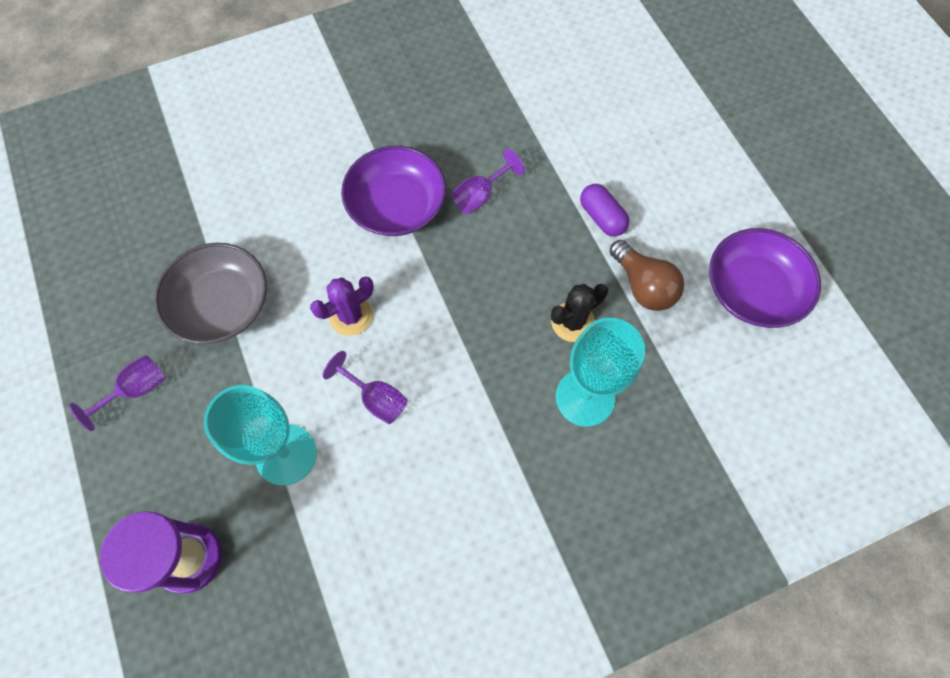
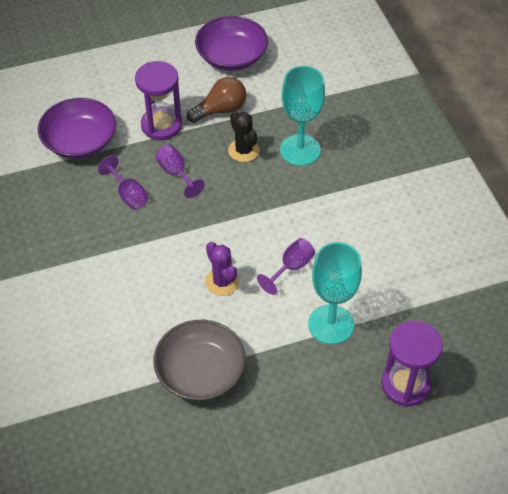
camera: 85 degrees left, 15 degrees down
purple goblet [69,355,165,431] -> purple goblet moved to [155,144,205,198]
purple bowl [341,146,446,236] -> purple bowl moved to [38,98,116,159]
purple capsule [580,184,629,236] -> purple hourglass [135,61,182,140]

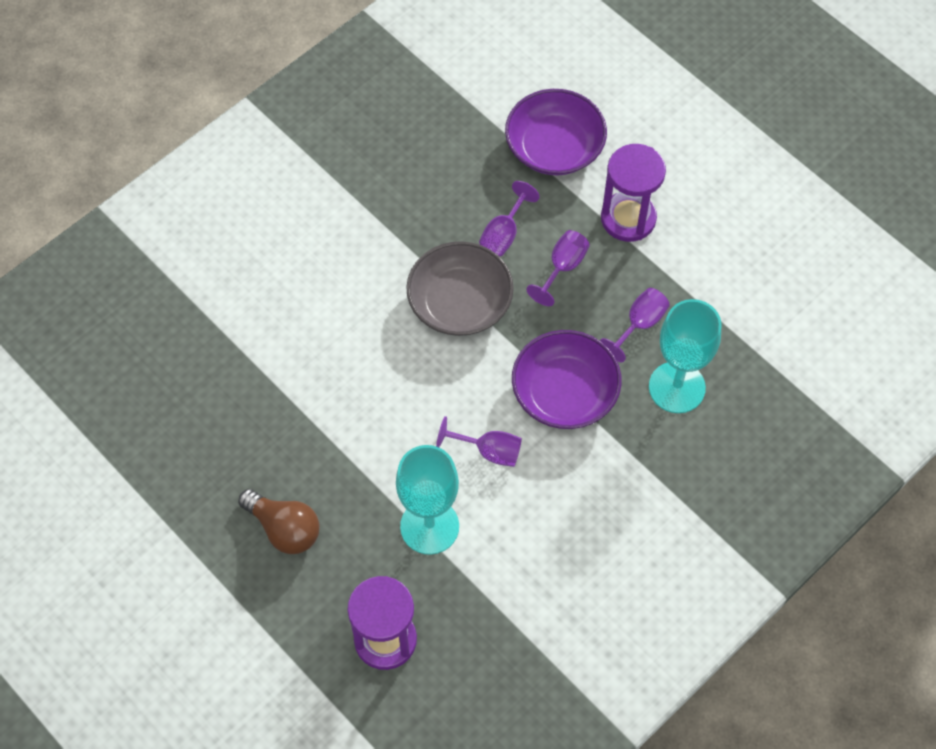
camera: 65 degrees right, 10 degrees up
grey bowl [153,320,246,400] -> grey bowl moved to [406,241,514,336]
brown light bulb [187,77,246,123] -> brown light bulb moved to [238,489,320,554]
purple bowl [195,16,268,71] -> purple bowl moved to [512,330,622,429]
purple cactus [205,242,240,296] -> none
black cactus [228,111,260,162] -> purple goblet [600,288,670,362]

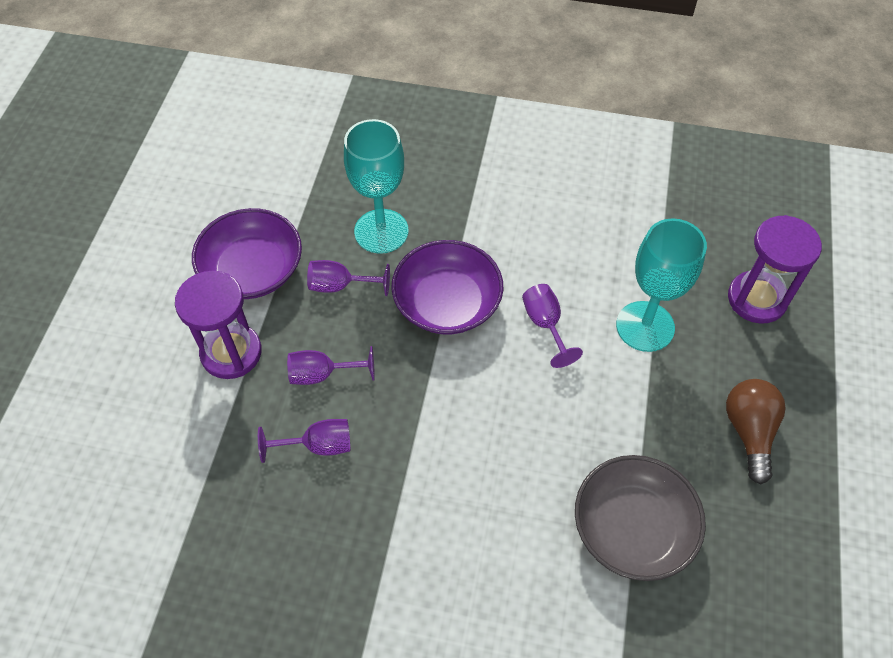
camera: 125 degrees left, 5 degrees down
grey bowl [406,241,514,336] -> grey bowl moved to [575,455,706,581]
purple bowl [505,89,607,175] -> purple bowl moved to [192,208,302,299]

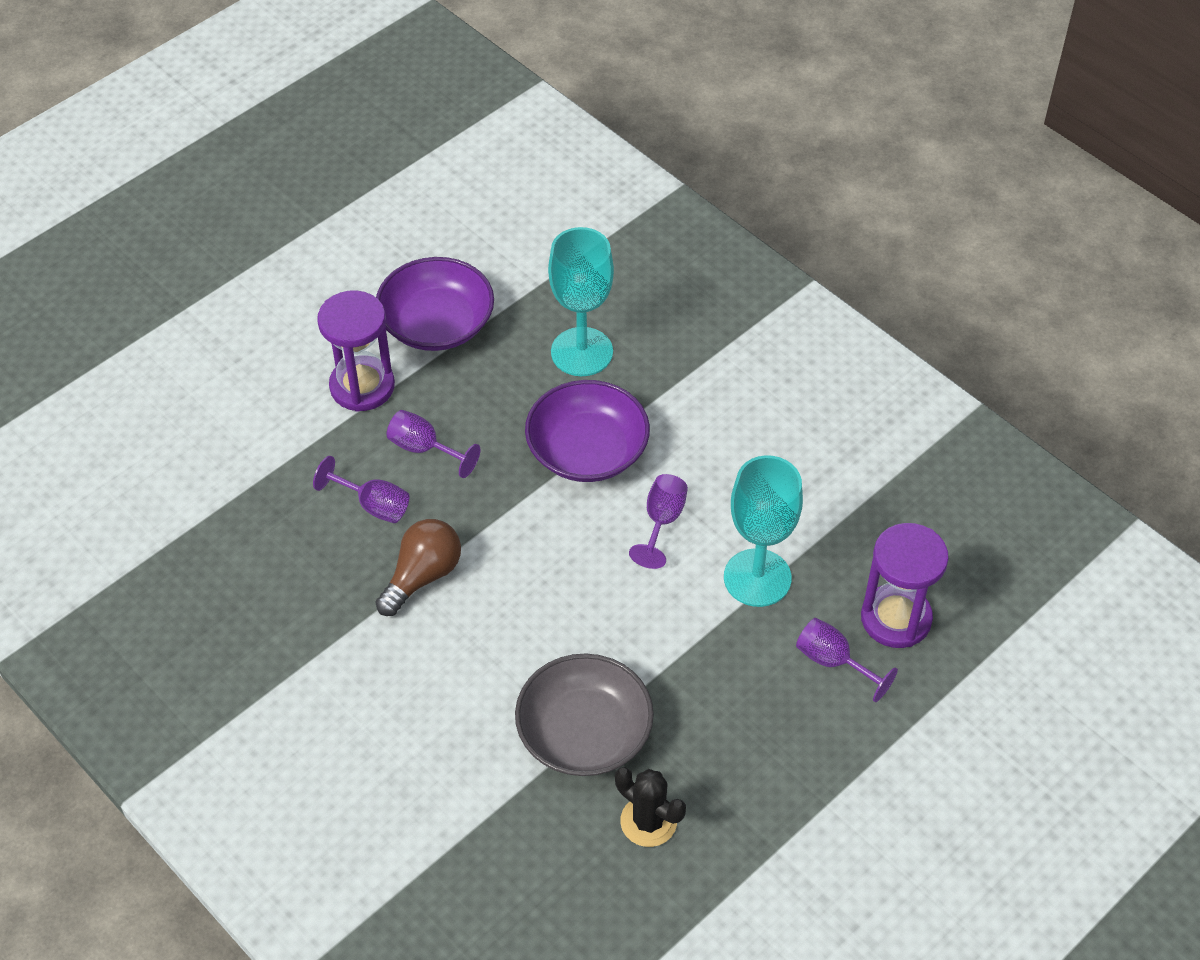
camera: 35 degrees right, 5 degrees down
purple goblet [307,260,390,296] -> purple goblet moved to [796,618,898,702]
brown light bulb [726,379,785,484] -> brown light bulb moved to [375,519,461,616]
none -> black cactus [615,767,686,847]

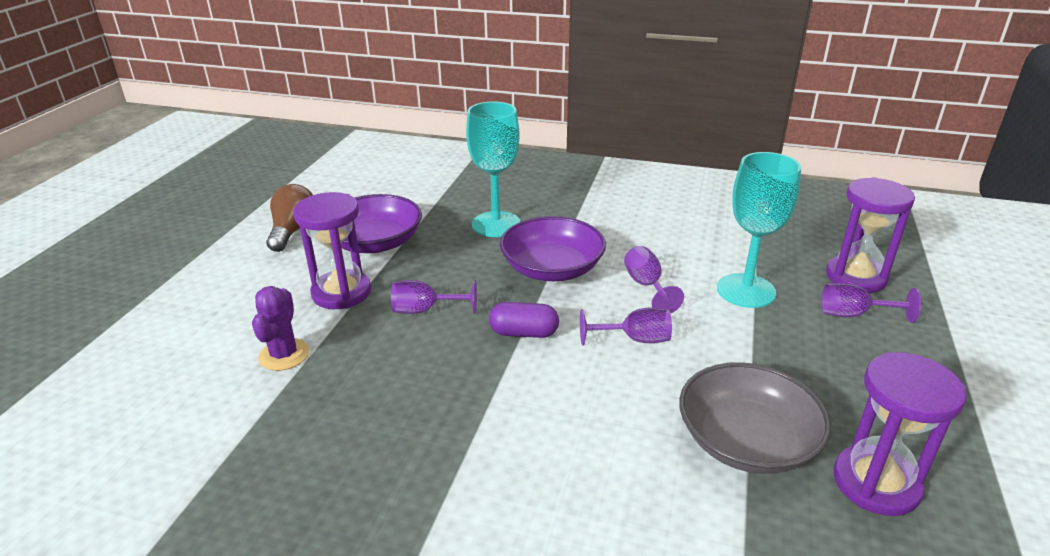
camera: 30 degrees left, 20 degrees down
purple goblet [313,456,409,523] -> purple goblet moved to [580,307,672,346]
brown light bulb [375,519,461,616] -> brown light bulb moved to [266,184,313,252]
black cactus [615,767,686,847] -> purple hourglass [834,352,967,516]
none -> purple cactus [252,286,309,371]
none -> purple capsule [489,302,559,338]

